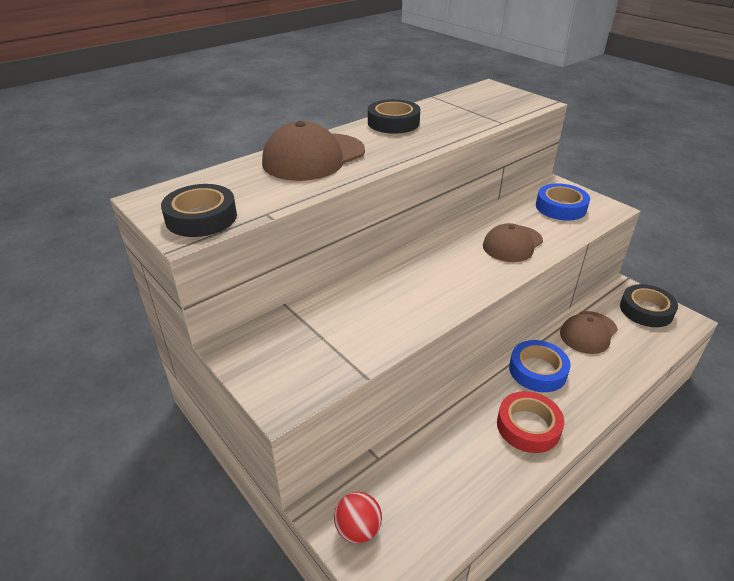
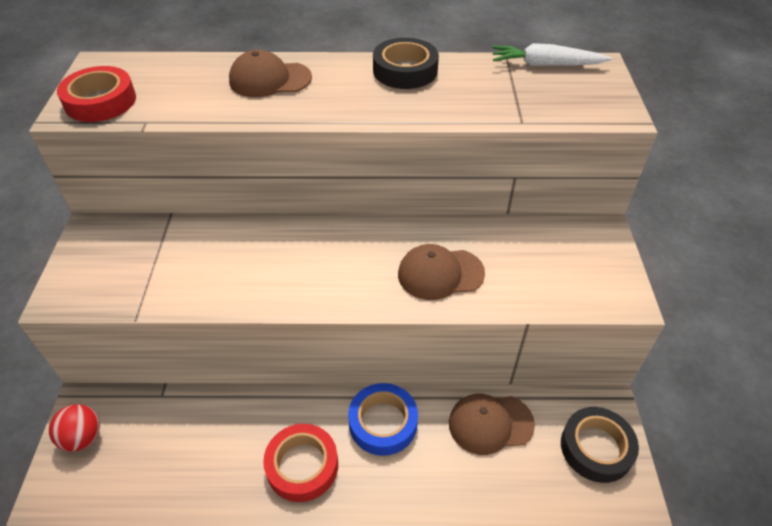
camera: 40 degrees right, 10 degrees up
black tape [161,184,237,237] -> red tape [57,66,136,122]
brown cap [262,121,365,181] -> brown cap [229,50,312,97], size x0.67
blue tape [536,183,590,221] -> none
none -> white carrot [492,43,612,66]

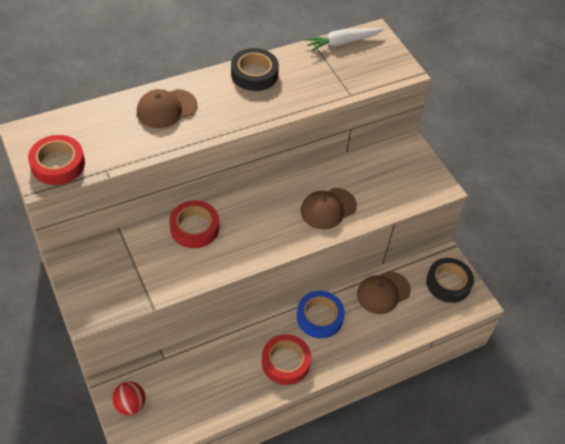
camera: 30 degrees left, 5 degrees up
none -> red tape [170,200,219,248]

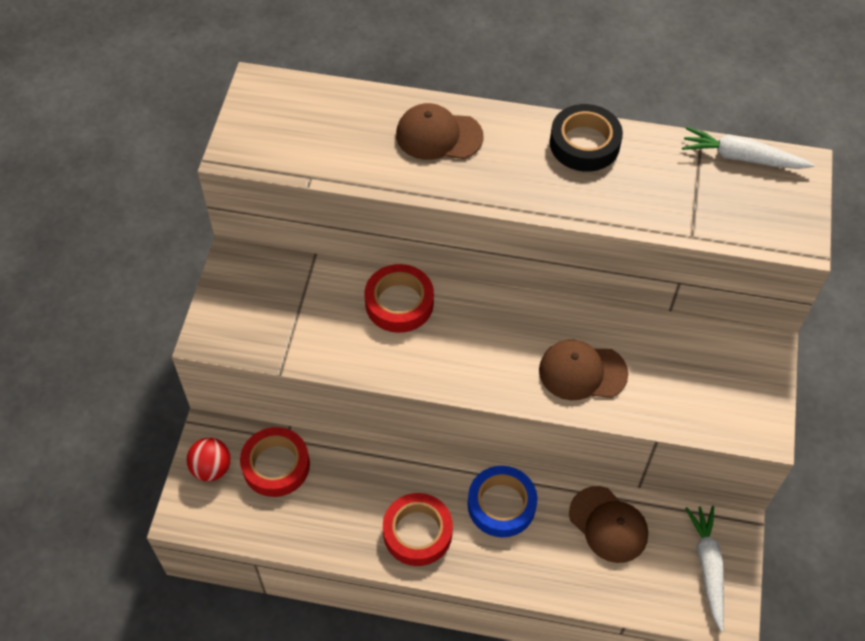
camera: 40 degrees right, 5 degrees up
red tape [28,135,85,185] -> red tape moved to [240,427,310,497]
brown cap [357,271,411,314] -> brown cap turned 135 degrees counterclockwise [569,486,648,563]
black tape [426,258,474,303] -> white carrot [685,506,724,632]

